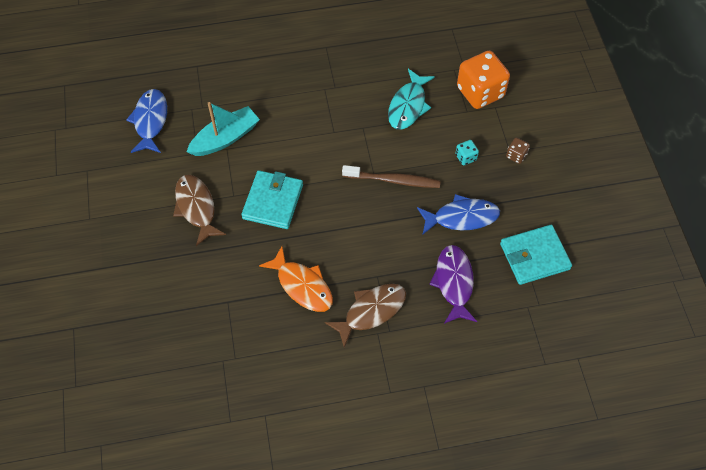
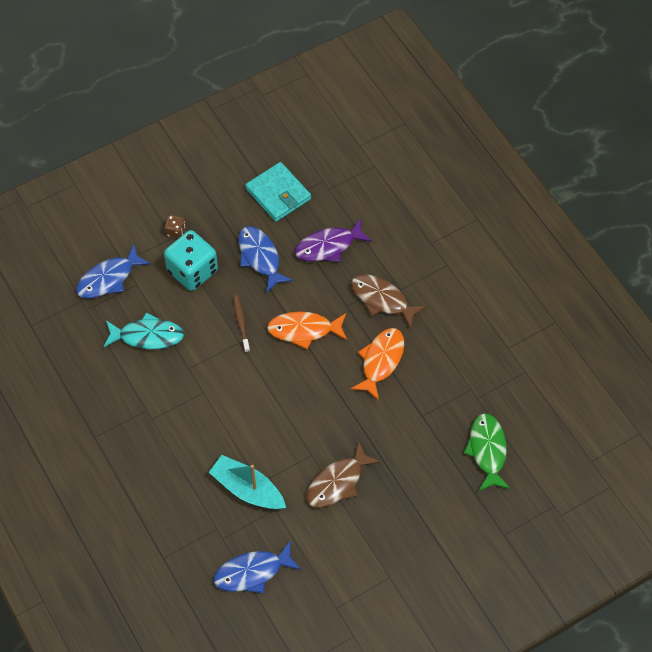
camera: 110 degrees left, 0 degrees up
turquoise wallet [241,170,303,229] -> none
brown toothbrush [342,165,441,188] -> brown toothbrush [233,295,250,353], size x0.66
turquoise dice [455,140,479,165] -> turquoise dice [164,230,218,291], size x2.29
orange dice [457,51,510,109] -> blue fish [76,244,151,298]
none -> orange fish [267,312,347,349]
none -> green fish [464,413,511,491]

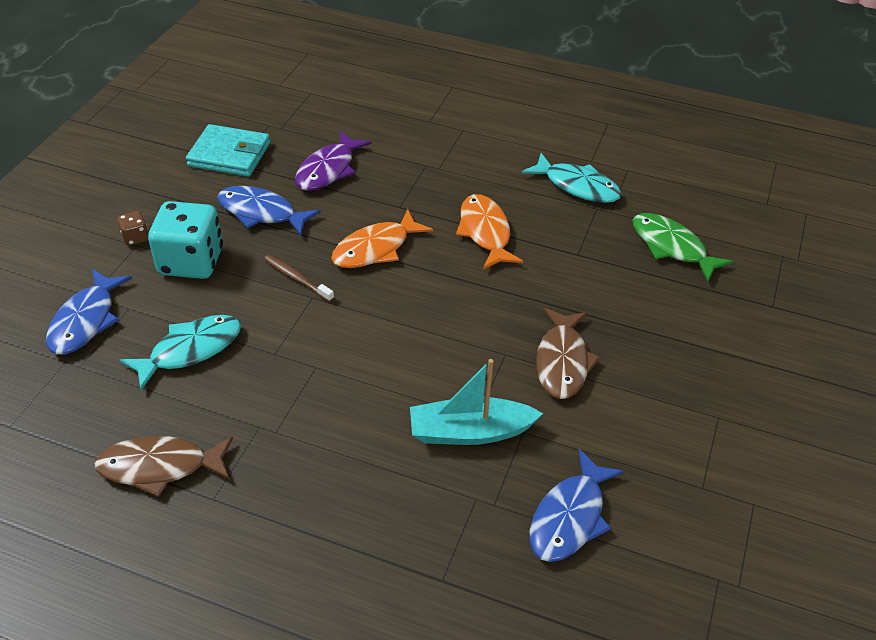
camera: 40 degrees left, 15 degrees down
brown fish [351,274,427,329] -> brown fish moved to [94,436,233,497]
none -> turquoise fish [522,153,622,203]

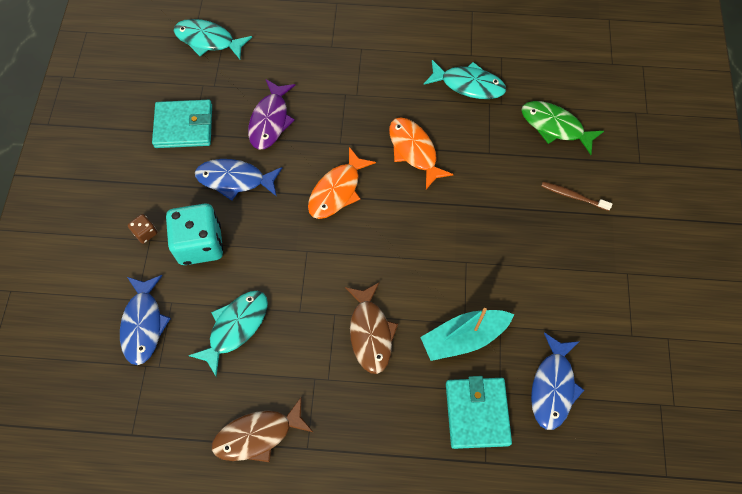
camera: 15 degrees left, 20 degrees up
brown toothbrush [264,255,334,302] -> brown toothbrush moved to [541,182,612,211]
brown fish [536,308,600,399] -> brown fish moved to [345,282,398,374]
none -> turquoise fish [173,19,252,59]
none -> turquoise wallet [446,376,512,449]

